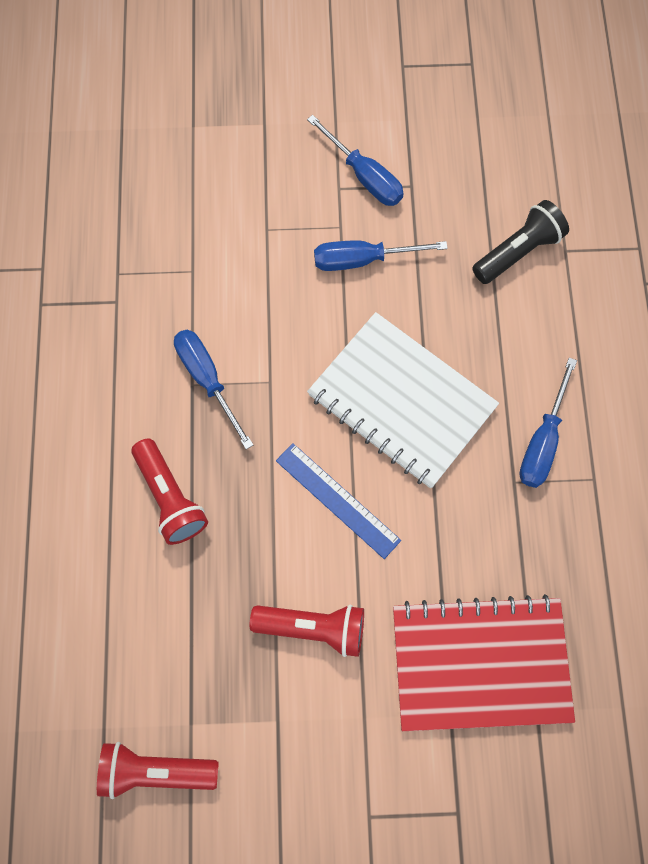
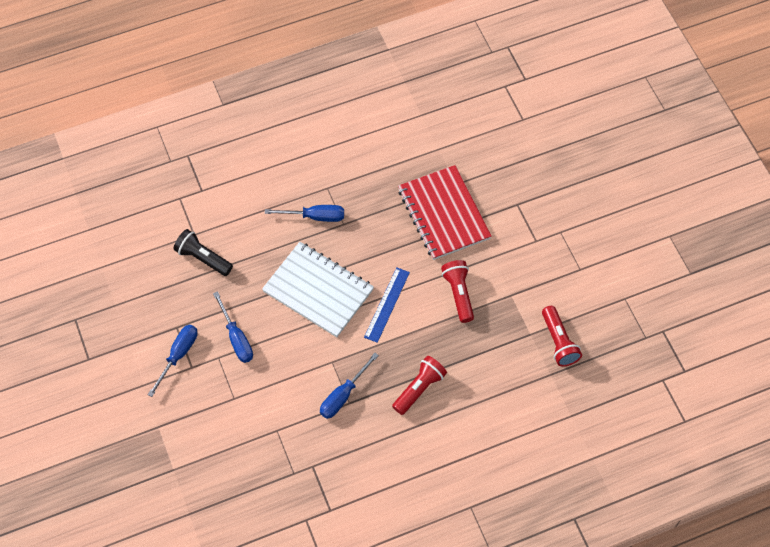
camera: 110 degrees left, 10 degrees down
white notebook [307,312,499,488] -> white notebook turned 75 degrees counterclockwise [262,242,374,337]

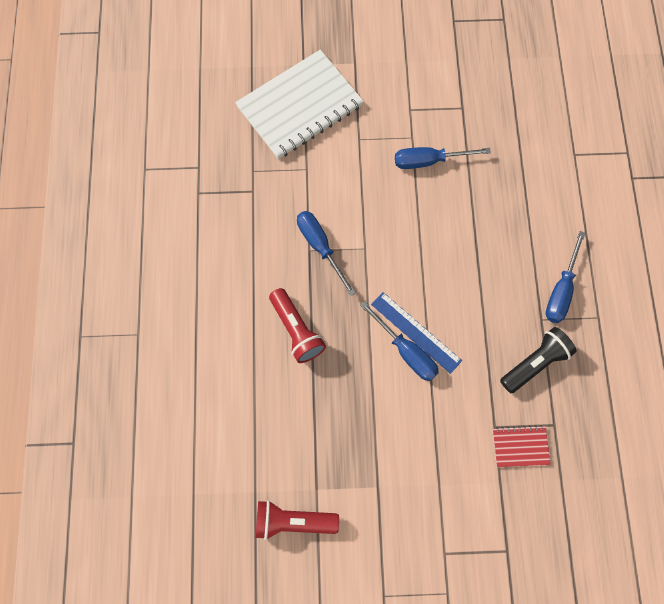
camera: 110 degrees right, 10 degrees up
blue screwdriver [148,325,198,397] -> blue screwdriver moved to [360,301,439,381]
black flashlight [173,229,233,276] -> black flashlight moved to [500,327,577,393]
white notebook [262,242,374,337] -> white notebook moved to [235,50,364,159]
red notebook [398,165,492,260] -> red notebook [493,425,551,467], size x0.44
red flashlight [441,260,474,323] -> none

